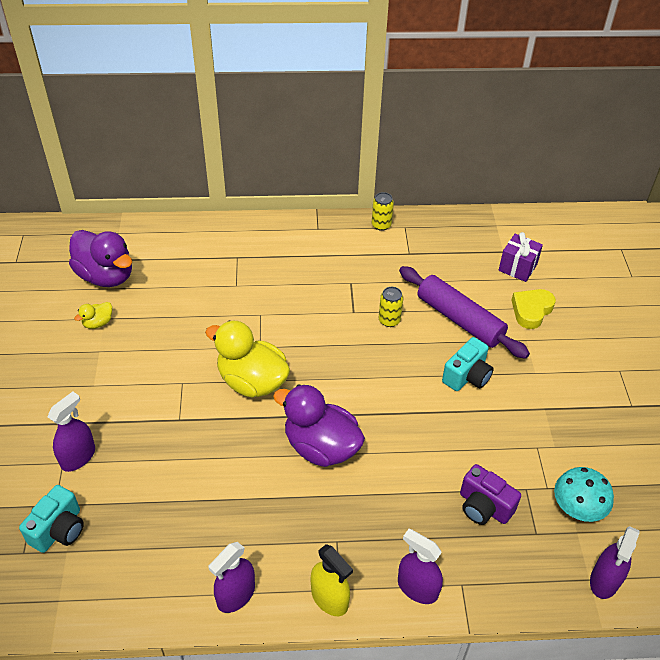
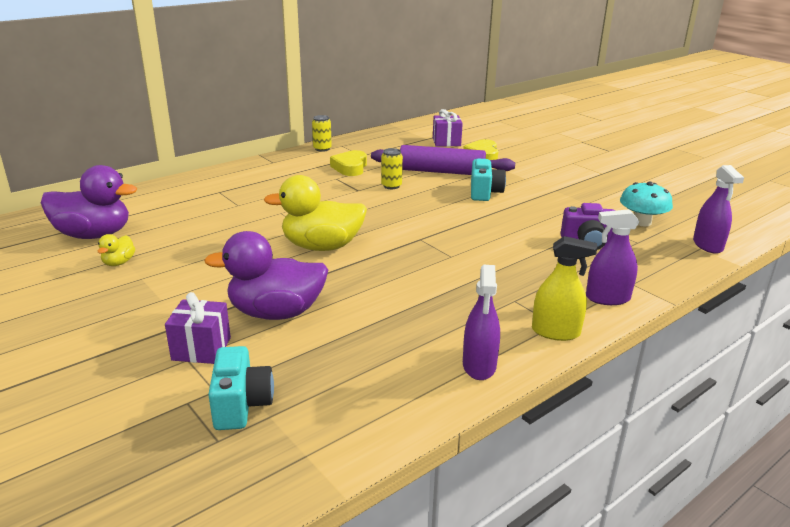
camera: 35 degrees left, 20 degrees down
purple spray bottle [47,391,95,472] -> purple gift [165,292,231,364]
purple duck [273,384,365,467] -> purple duck moved to [204,231,328,320]
none -> yellow heart [330,150,367,176]

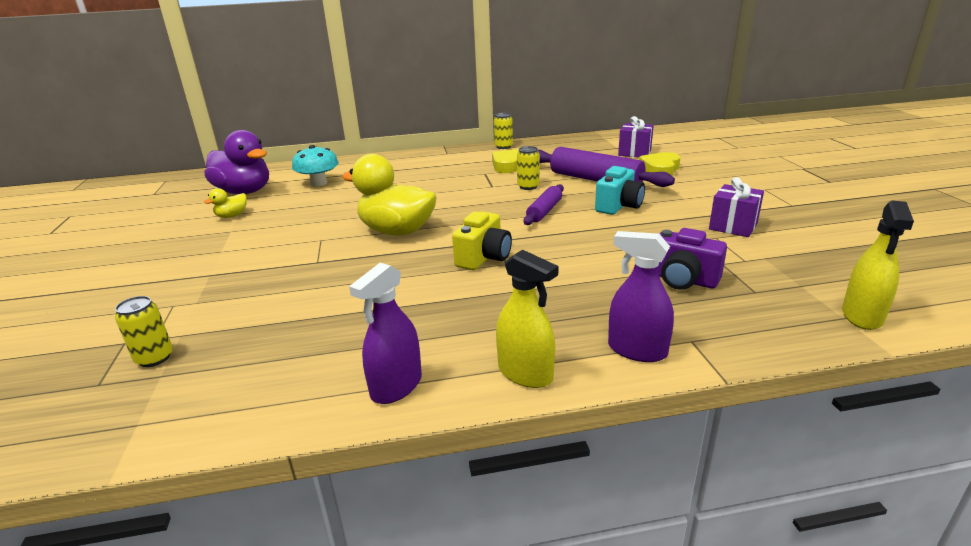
camera: 30 degrees right, 0 degrees up
purple gift [165,292,231,364] -> purple gift moved to [709,177,764,237]
purple duck [204,231,328,320] -> none
turquoise camera [208,346,274,430] -> yellow can [115,296,173,367]
turquoise mushroom [620,182,673,226] -> turquoise mushroom moved to [292,145,339,187]
purple spray bottle [693,165,744,254] -> yellow spray bottle [842,200,914,330]
none -> yellow camera [452,211,512,270]
none -> purple rolling pin [523,184,564,225]

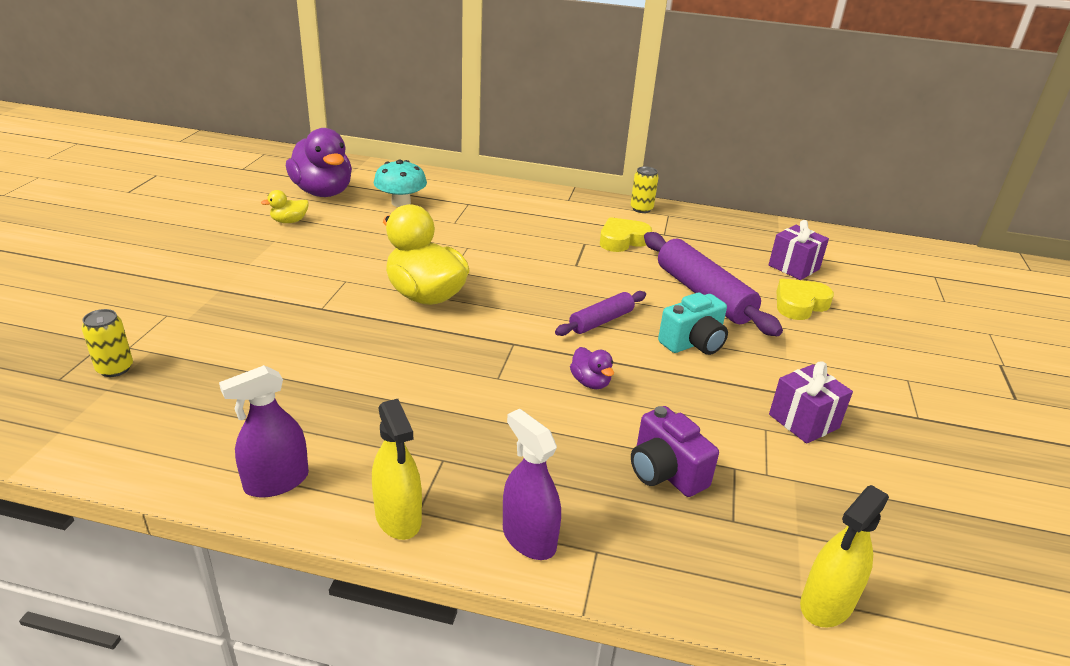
camera: 20 degrees right, 5 degrees up
yellow camera [452,211,512,270] -> none
yellow can [517,146,540,190] -> none
none -> purple duck [570,347,614,389]

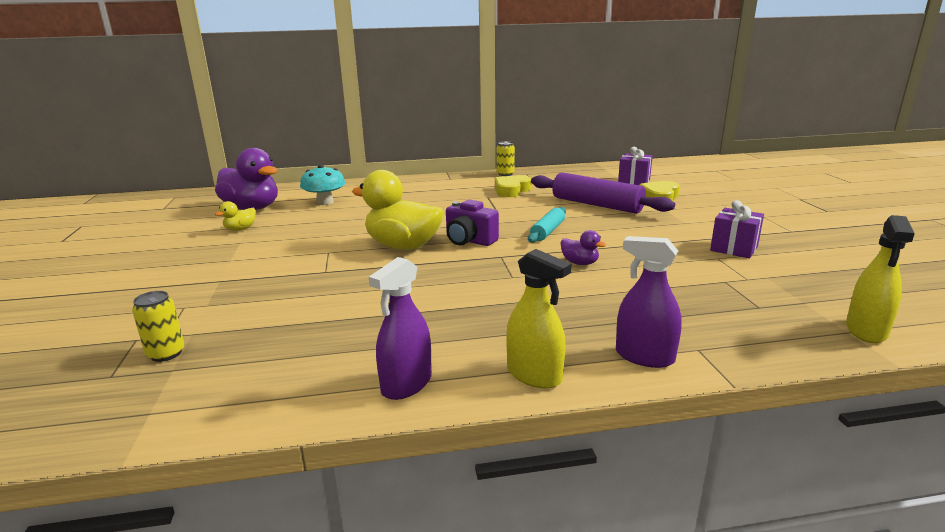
camera: 20 degrees left, 10 degrees down
purple rolling pin [555,291,646,336] -> turquoise rolling pin [528,207,566,243]
purple camera [631,406,719,497] -> purple camera moved to [446,199,499,246]
turquoise camera [658,292,728,355] -> none

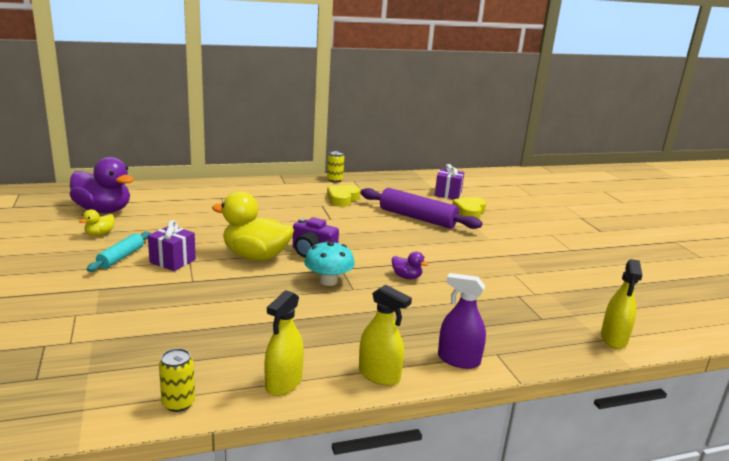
camera: 10 degrees left, 0 degrees up
yellow can [132,291,185,362] -> yellow can moved to [159,348,195,412]
turquoise mushroom [300,165,345,205] -> turquoise mushroom moved to [304,240,355,286]
purple spray bottle [369,257,432,400] -> yellow spray bottle [265,290,304,396]
turquoise rolling pin [528,207,566,243] -> turquoise rolling pin moved to [87,232,151,272]
purple gift [710,200,764,258] -> purple gift moved to [148,220,196,271]

